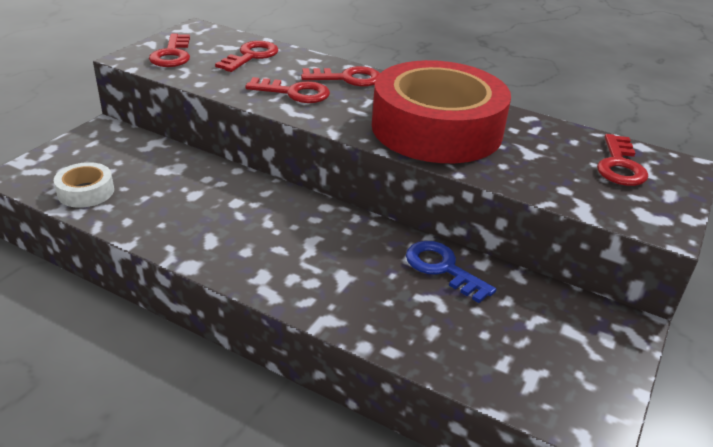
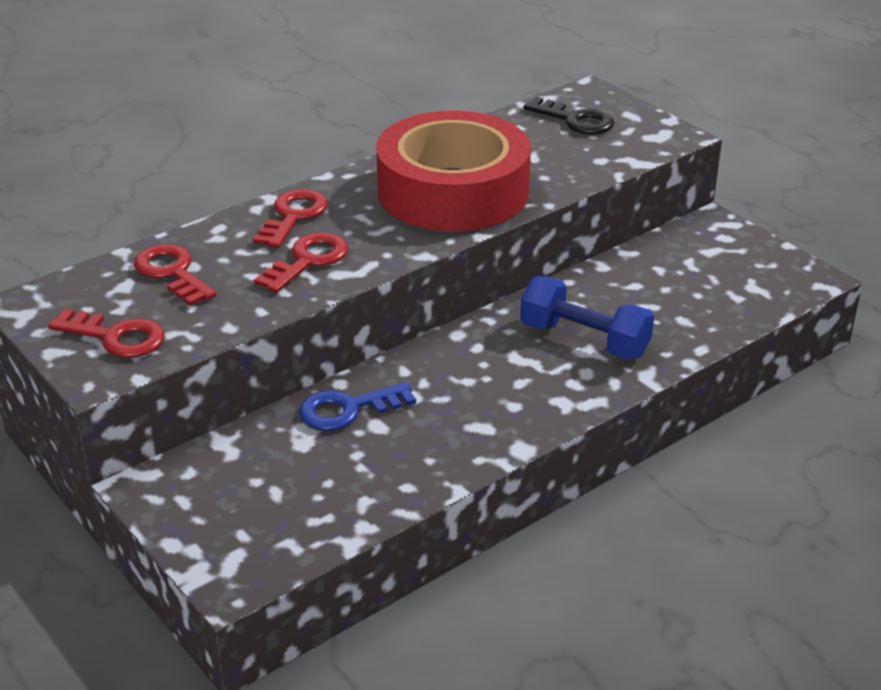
camera: 65 degrees left, 0 degrees up
white tape [54,162,114,208] -> none
blue key [406,241,497,303] -> blue key moved to [299,382,416,431]
red key [597,134,648,186] -> black key [524,97,614,134]
none -> blue dumbbell [520,276,654,360]

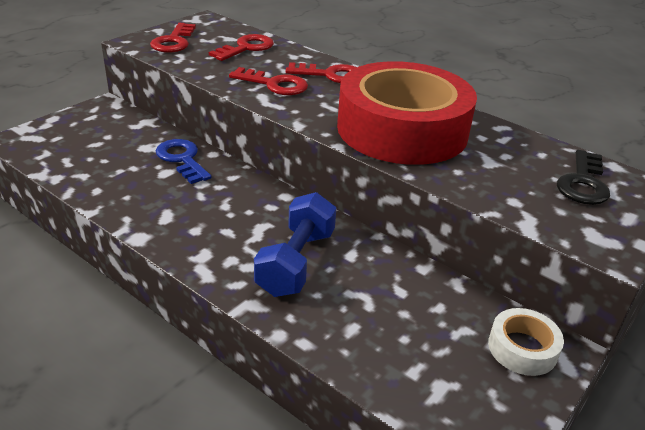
camera: 75 degrees right, 0 degrees up
none -> white tape [488,308,564,376]

